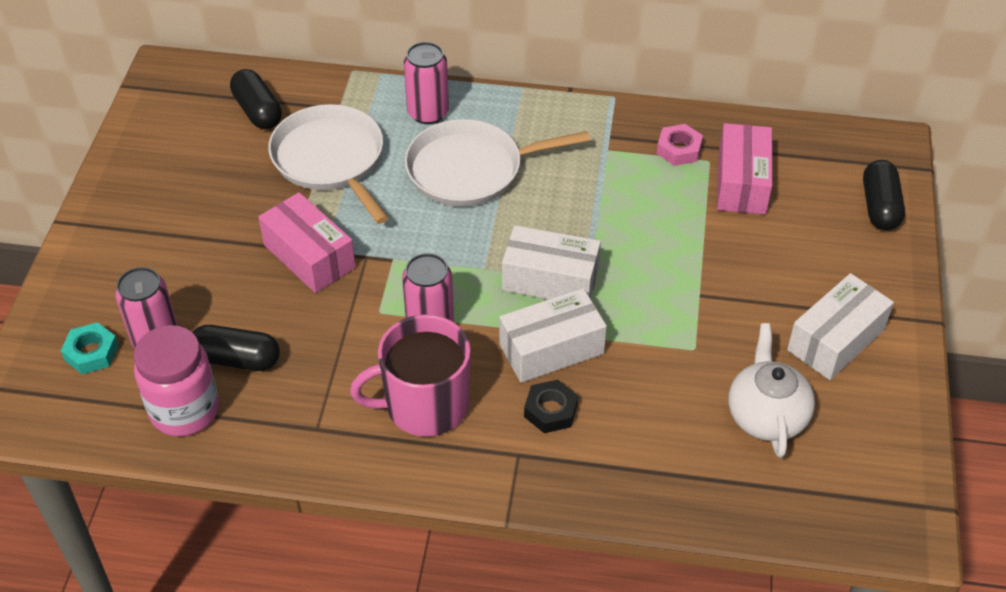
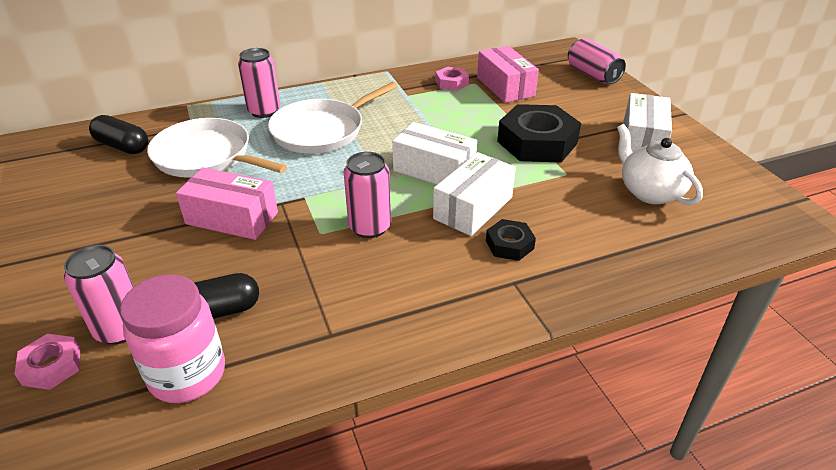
camera: 30 degrees left, 10 degrees down
turquoise nut [61,322,119,374] -> pink nut [14,334,80,390]
pink mug [350,315,471,437] -> none
white box [502,225,601,299] -> white box turned 45 degrees clockwise [392,122,477,185]
black capsule [863,160,905,230] -> pink can [568,38,626,84]
none -> black nut [497,104,581,162]

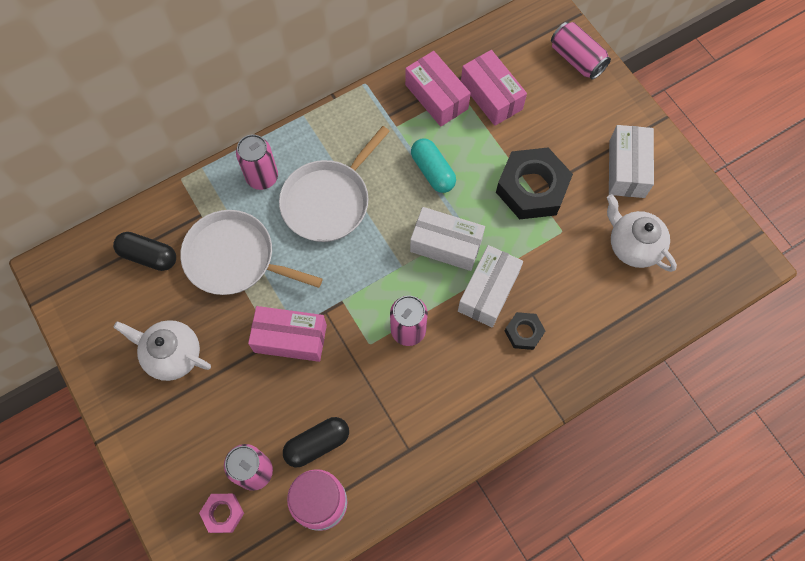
camera: 10 degrees left, 30 degrees up
pink nut [435,67,469,91] -> pink box [405,51,471,127]
none -> white teapot [114,320,211,381]
none -> turquoise capsule [411,138,456,193]

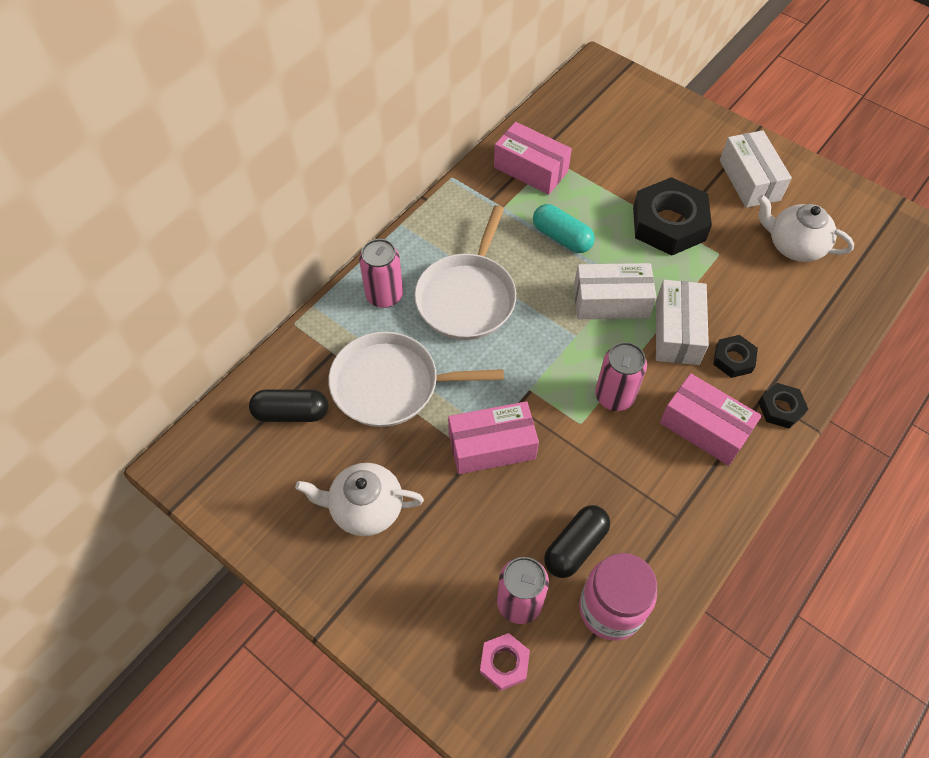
camera: 20 degrees left, 10 degrees down
pink box [461,50,527,126] -> pink box moved to [660,373,762,466]
pink can [551,22,611,80] -> none
none -> black nut [758,383,808,429]

